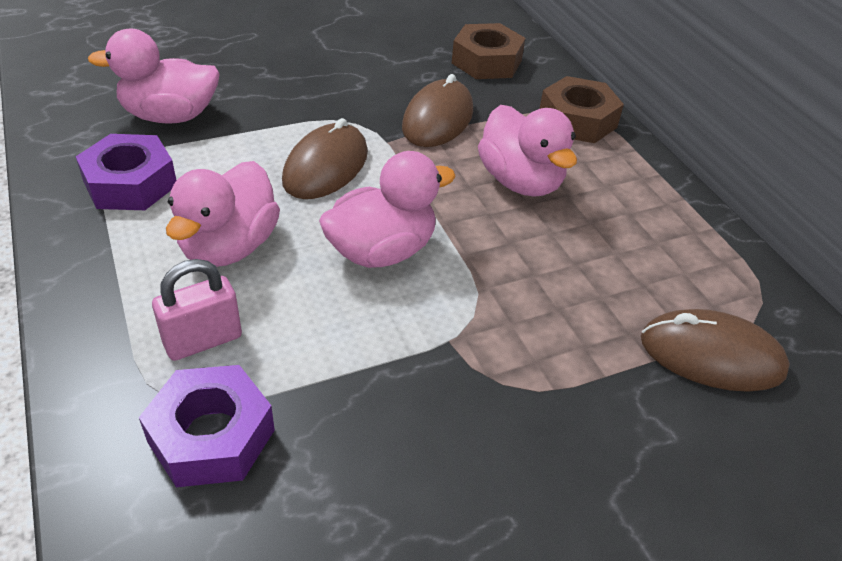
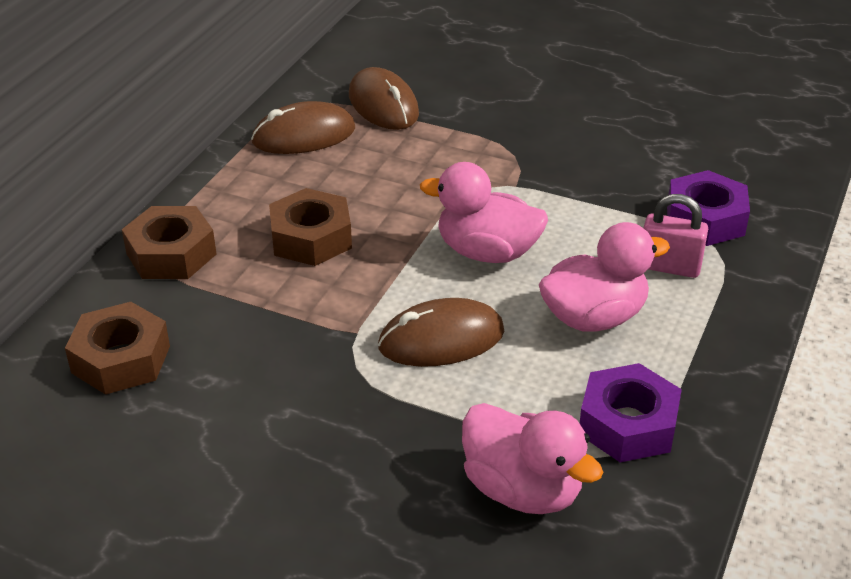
camera: 130 degrees left, 5 degrees down
brown mouse [402,74,473,147] -> brown mouse moved to [251,101,355,154]
pink duck [478,105,577,197] -> brown nut [269,188,352,266]

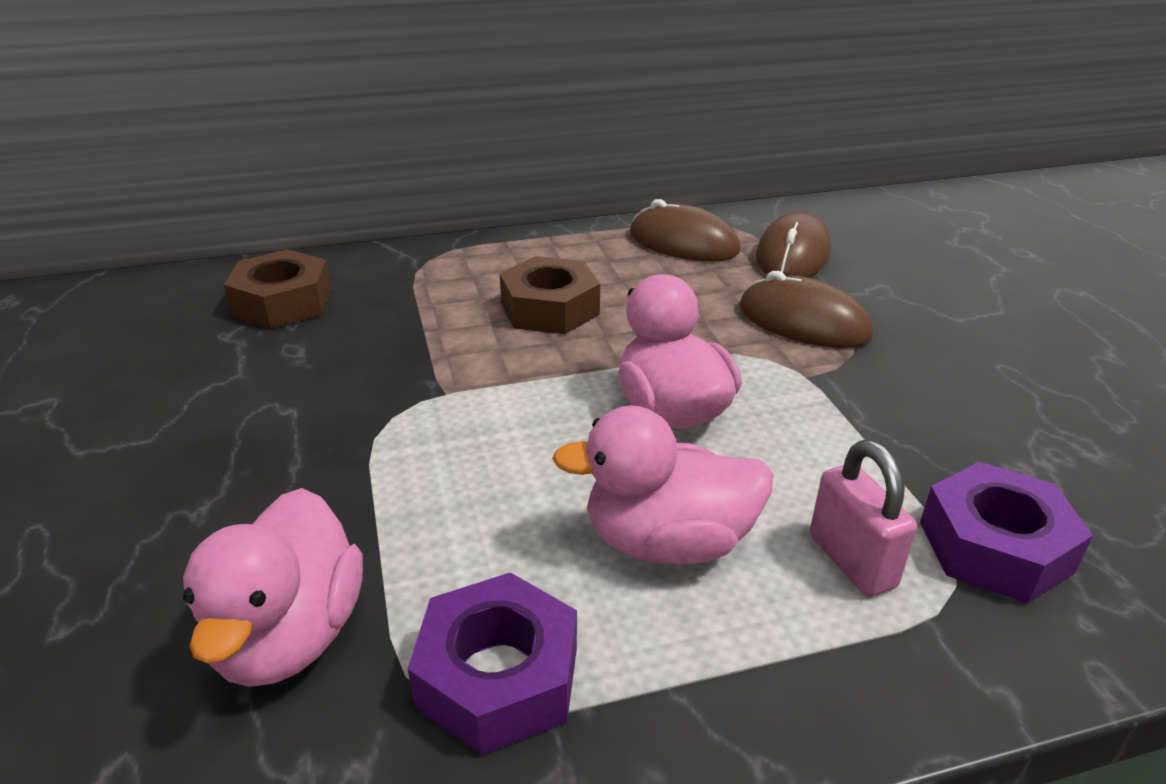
camera: 50 degrees right, 5 degrees down
brown nut [122,206,216,279] -> none
brown mouse [378,298,504,367] -> brown mouse moved to [739,271,873,348]
pink duck [539,222,670,332] -> pink duck turned 150 degrees clockwise [552,406,773,565]

